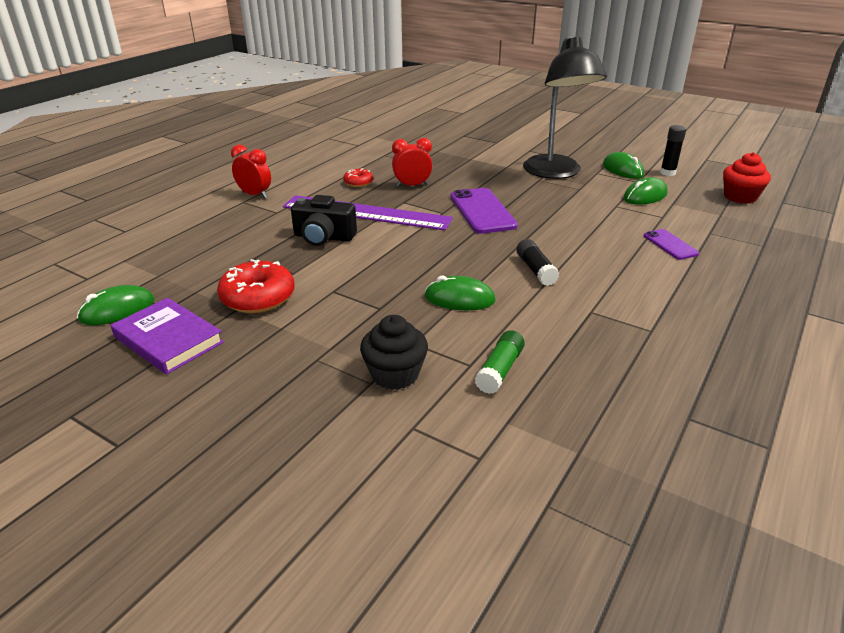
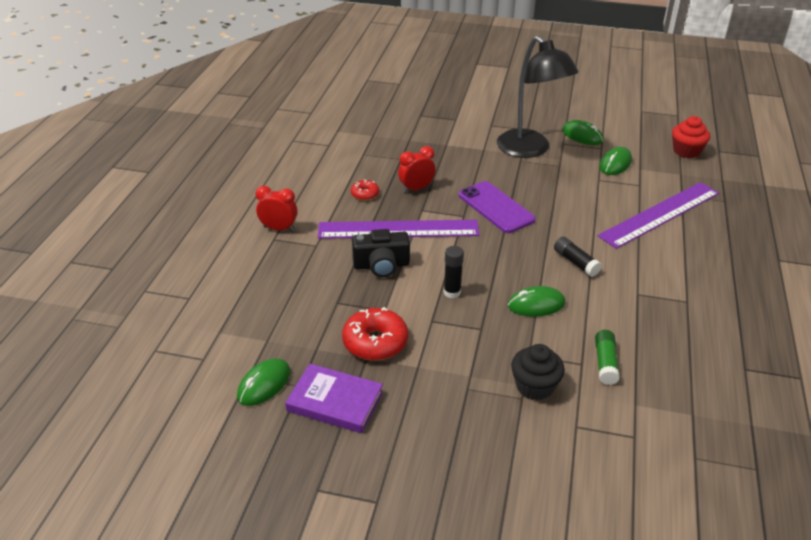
camera: 20 degrees left, 5 degrees up
purple phone [644,229,699,260] -> purple ruler [597,182,719,249]
black glue stick [660,125,686,176] -> black glue stick moved to [444,246,464,298]

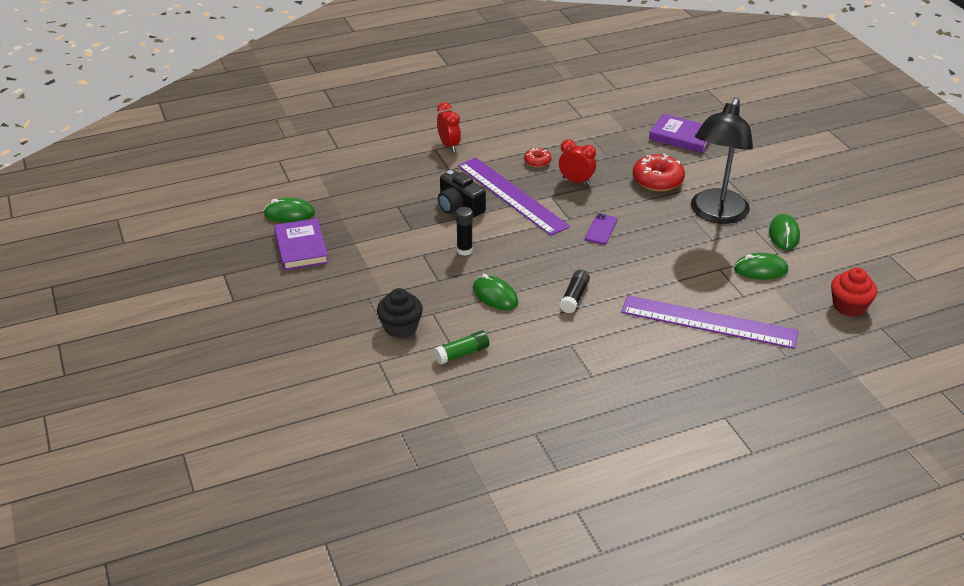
camera: 55 degrees right, 0 degrees up
red donut [342,307,408,361] -> red donut moved to [633,154,685,191]
purple phone [459,181,536,233] -> purple phone [585,213,618,245], size x0.56
none -> purple book [649,114,709,153]

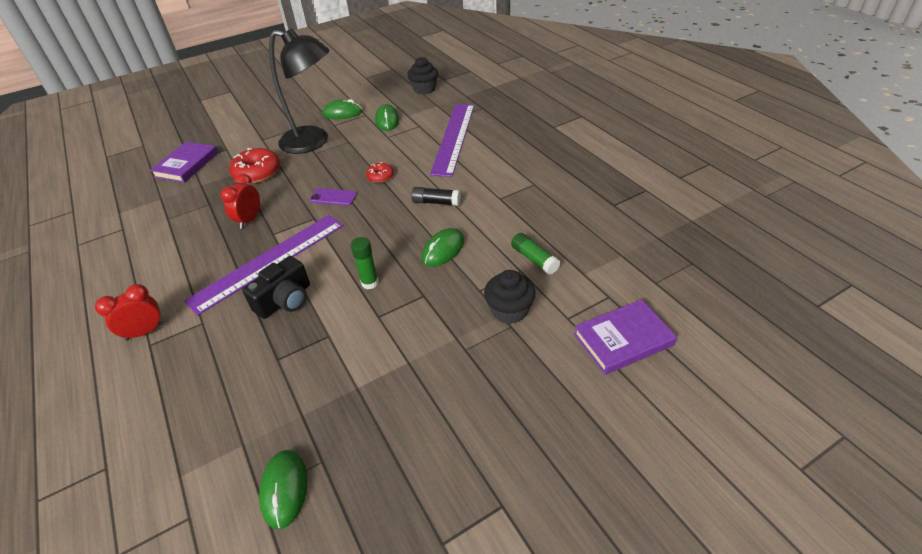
camera: 95 degrees left, 5 degrees up
purple book [274,218,329,271] -> purple book moved to [574,299,677,375]
black glue stick [456,207,473,256] -> green glue stick [351,237,379,289]
red donut [524,147,552,168] -> red donut moved to [366,162,394,183]
red cupcake [831,267,877,317] -> black cupcake [407,57,438,94]

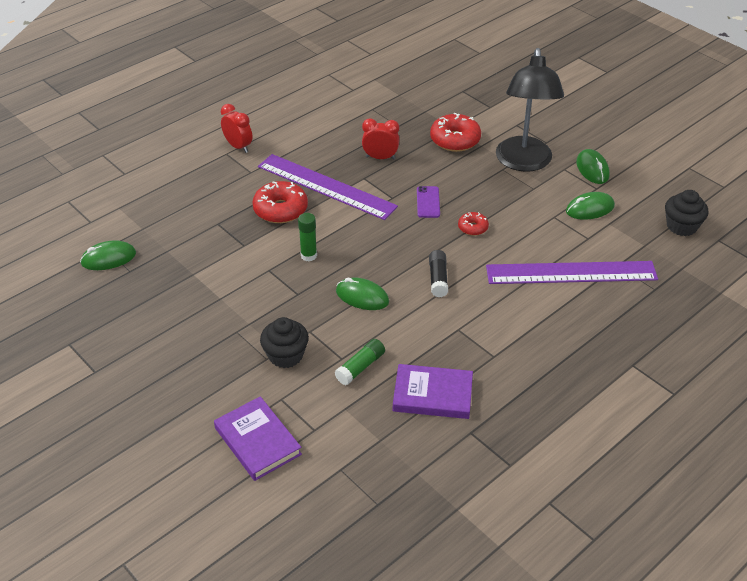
camera: 75 degrees right, 0 degrees up
purple book [150,142,218,183] -> purple book moved to [393,364,473,419]
black camera [242,256,310,319] -> red donut [252,181,308,223]

